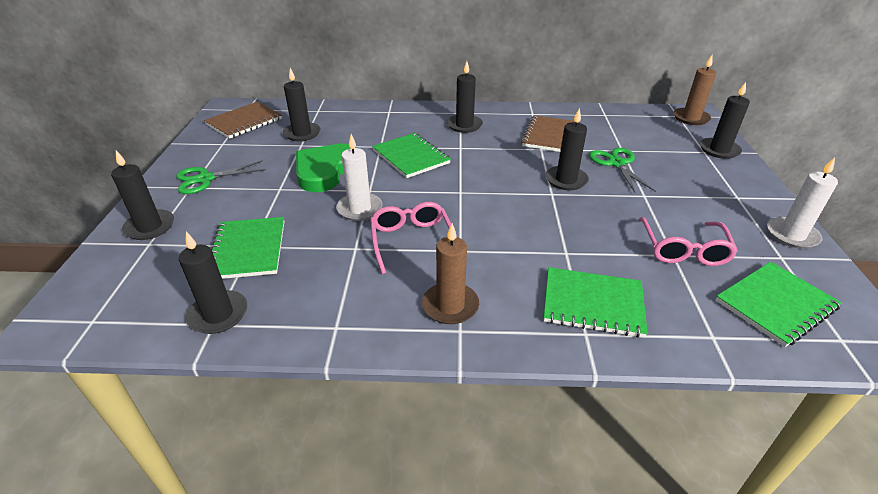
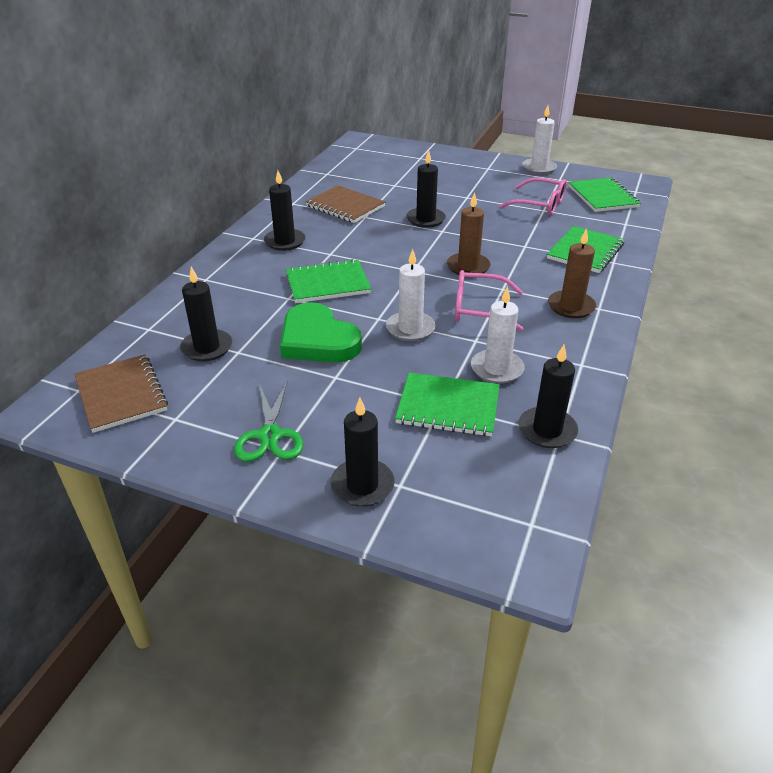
camera: 70 degrees left, 0 degrees up
green scissors [589,148,656,193] -> none
brown candle [674,55,716,125] -> brown candle moved to [447,192,491,275]
black candle [700,82,750,159] -> none
none -> white candle [471,286,524,384]

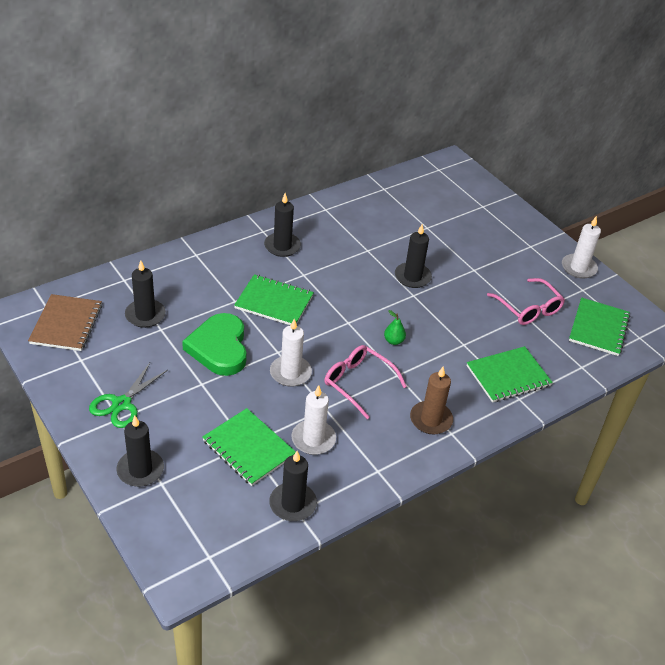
camera: 30 degrees right, 5 degrees up
brown notebook [305,185,385,223] -> none
brown candle [447,192,491,275] -> green pear [384,310,406,345]

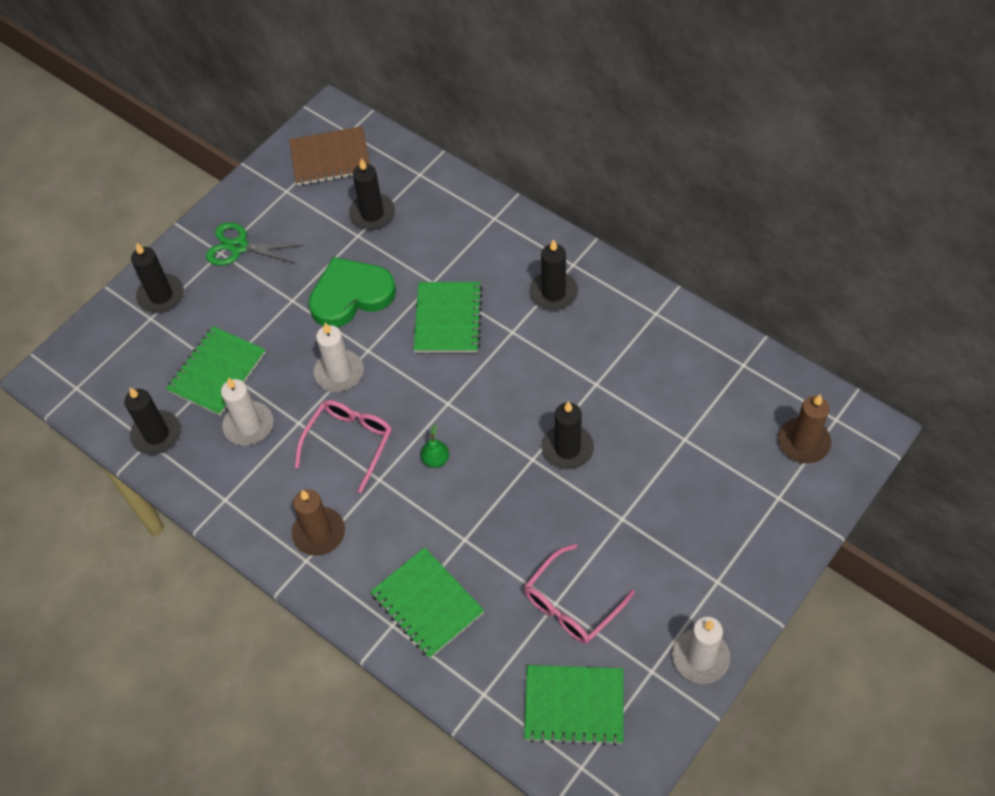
camera: 80 degrees right, 15 degrees up
none -> brown candle [778,394,831,463]

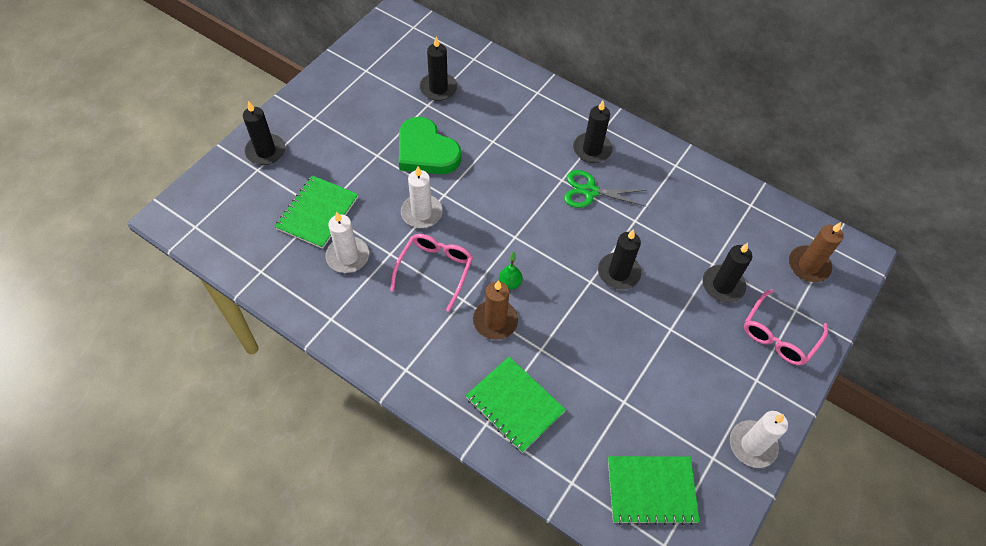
camera: 10 degrees left, 0 degrees up
black candle [124,387,181,455] -> black candle moved to [702,243,752,303]
green scissors [206,222,304,266] -> green scissors moved to [564,170,647,208]
brown notebook [289,126,370,186] -> none
brown candle [292,489,345,556] -> brown candle moved to [473,280,518,340]
green heart [308,257,396,327] -> green heart turned 105 degrees counterclockwise [399,117,461,174]
green notebook [414,282,483,353] -> none
pink glasses [524,544,635,644] -> pink glasses moved to [744,289,828,366]

